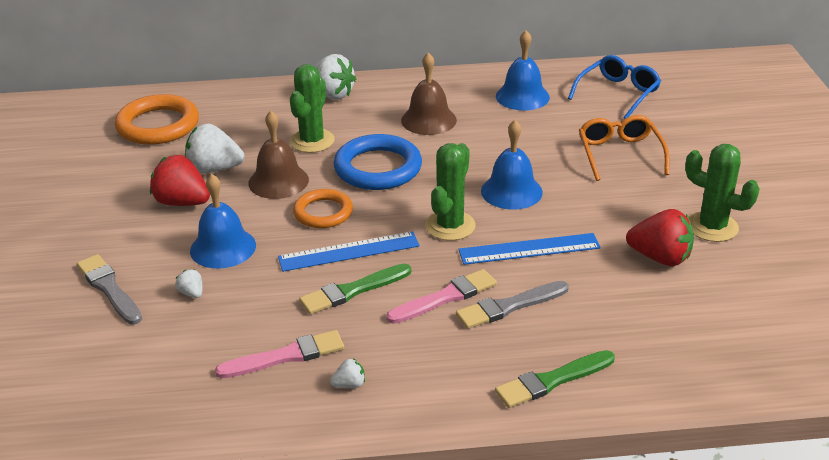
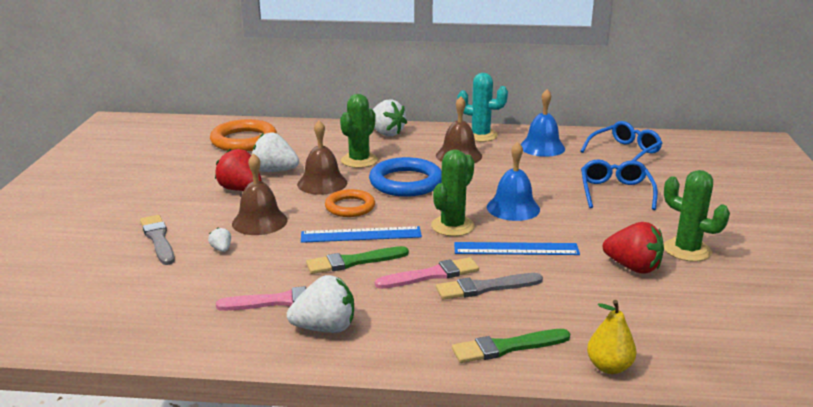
camera: 10 degrees right, 10 degrees down
blue bell [190,174,256,269] -> brown bell [232,153,288,235]
white strawberry [330,358,365,388] -> white strawberry [287,275,354,333], size x2.15
orange glasses [579,115,670,181] -> blue glasses [581,160,658,210]
none -> turquoise cactus [458,73,508,142]
none -> yellow pear [587,300,637,374]

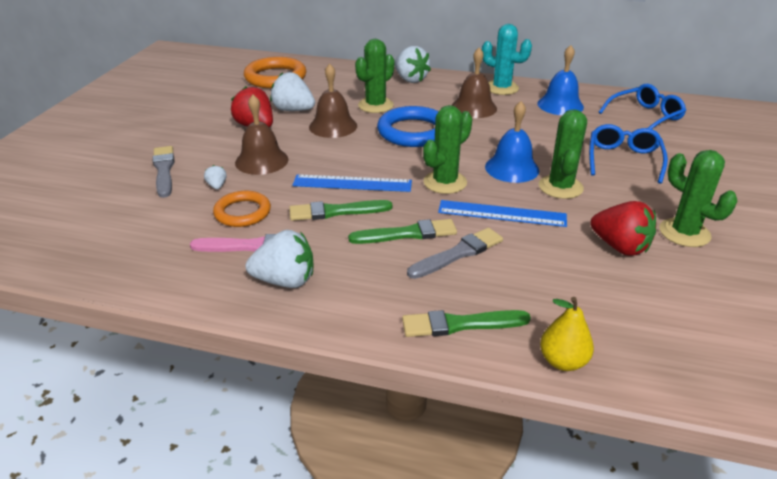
camera: 10 degrees right, 10 degrees up
orange ring [325,189,375,217] -> orange ring moved to [213,191,271,227]
pink brush [375,257,479,289] -> green brush [348,219,457,244]
grey brush [436,273,543,300] -> grey brush turned 150 degrees clockwise [407,228,503,279]
none -> green cactus [539,109,587,199]

